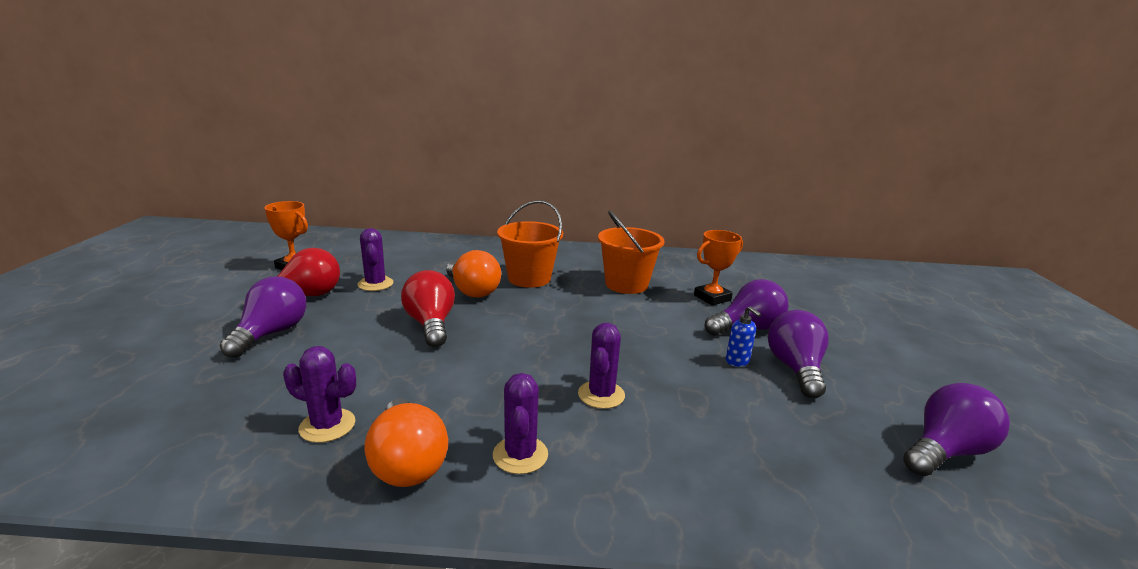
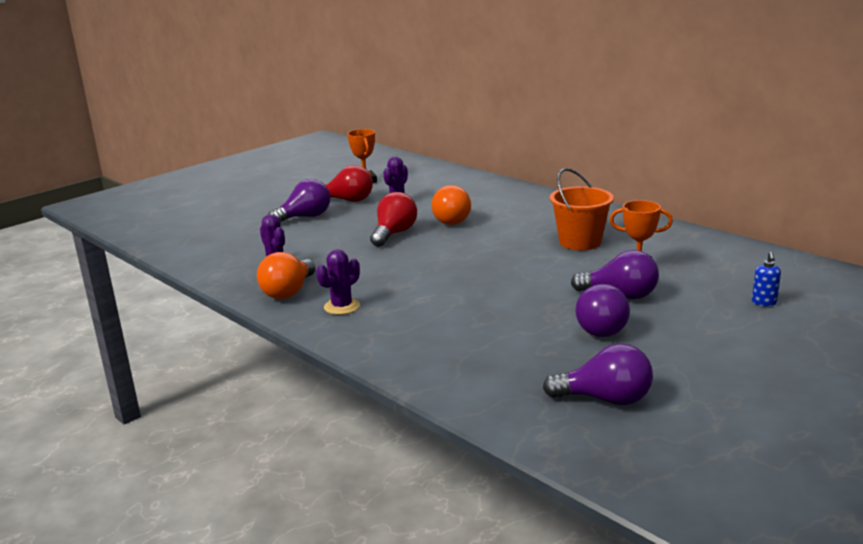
camera: 45 degrees right, 0 degrees up
orange bucket [497,200,563,288] -> none
purple cactus [578,323,625,409] -> none
blue soap dispenser [726,306,761,367] -> blue soap dispenser moved to [752,252,781,306]
purple light bulb [768,310,829,398] -> purple light bulb turned 135 degrees clockwise [575,284,630,337]

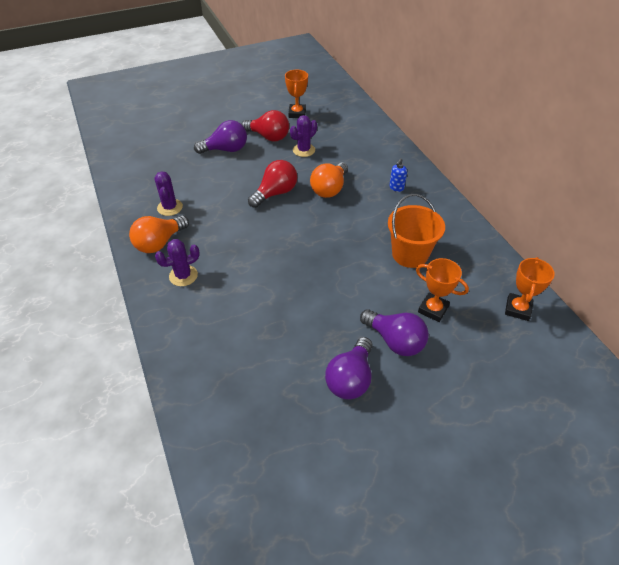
camera: 20 degrees right, 25 degrees up
purple light bulb [543,343,653,405] -> none
blue soap dispenser [752,252,781,306] -> blue soap dispenser moved to [389,158,407,192]
none -> orange trophy [505,257,555,321]

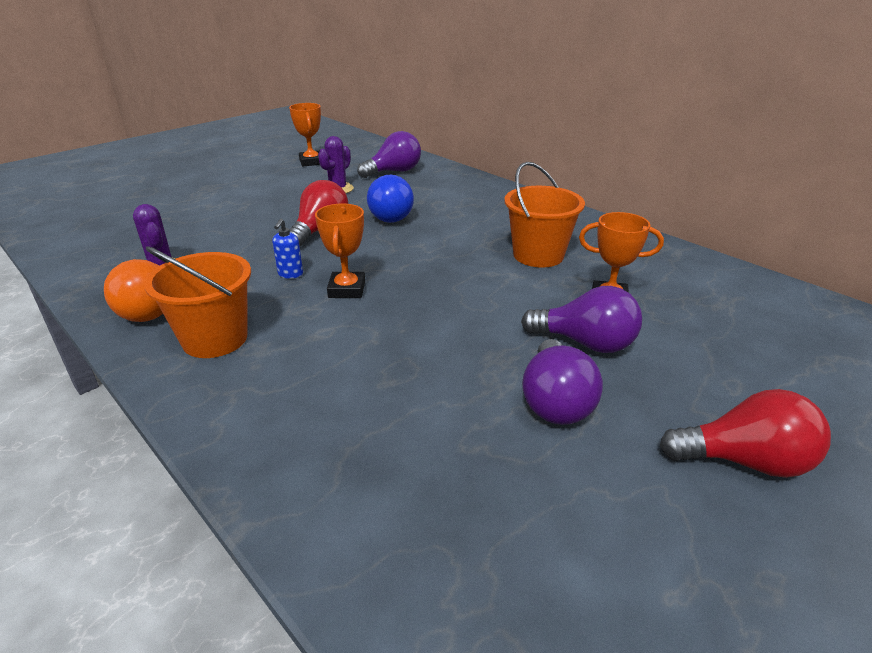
camera: 20 degrees left, 15 degrees down
purple cactus [155,239,200,286] -> orange bucket [144,246,251,358]
purple light bulb [194,120,247,154] -> purple light bulb moved to [357,131,421,178]
red light bulb [242,110,289,141] -> red light bulb moved to [660,389,831,478]
orange light bulb [310,162,348,198] -> blue light bulb [367,175,414,223]
blue soap dispenser [389,158,407,192] -> blue soap dispenser moved to [272,219,303,279]
orange trophy [505,257,555,321] -> orange trophy moved to [315,203,365,298]

